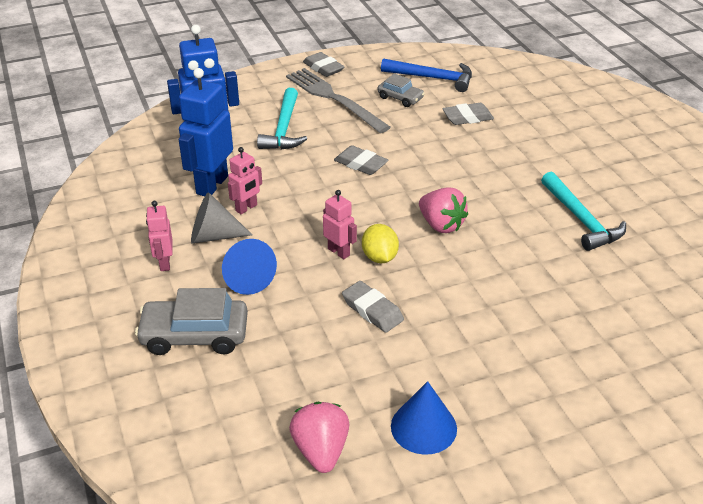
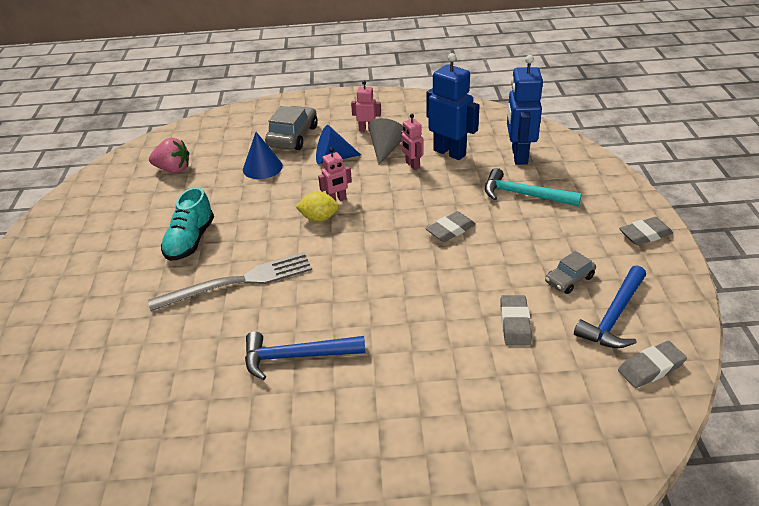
camera: 110 degrees right, 0 degrees up
grey fork [286,68,391,133] -> grey fork moved to [148,252,312,311]
grey eraser [342,281,404,333] -> grey eraser moved to [618,341,687,388]
blue cone [391,381,457,455] -> blue cone moved to [243,132,283,179]
pink strawberry [419,187,468,233] -> none
turquoise hammer [541,172,626,251] -> blue hammer [245,331,366,380]
none -> turquoise shoe [161,187,214,261]

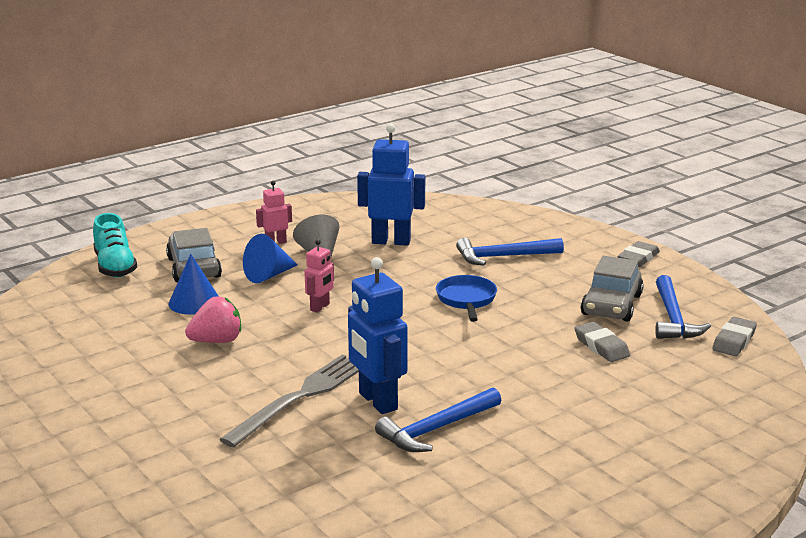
camera: 35 degrees left, 15 degrees down
pink strawberry [149,138,189,173] -> pink strawberry moved to [185,296,241,343]
turquoise shoe [161,187,214,261] -> turquoise shoe moved to [93,213,137,277]
yellow lemon [296,192,339,222] -> none
pink robot [401,114,424,170] -> none
grey eraser [425,211,476,242] -> blue pan [436,275,497,322]
turquoise hammer [485,168,582,206] -> blue hammer [456,238,564,266]
blue robot [507,55,543,165] -> blue robot moved to [348,257,408,414]
grey car [545,251,596,294] -> grey car [581,256,644,322], size x1.70

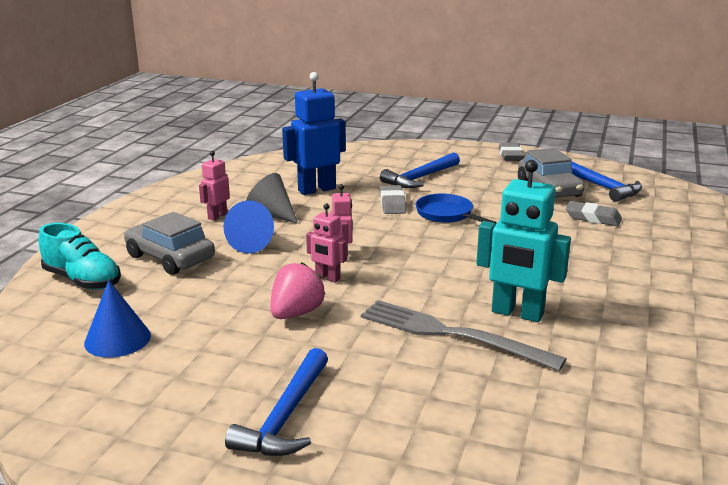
camera: 35 degrees left, 0 degrees up
blue cone [169,254,218,315] -> blue cone moved to [84,280,151,358]
grey fork [219,355,359,447] -> grey fork turned 60 degrees counterclockwise [361,300,567,371]
blue robot [348,257,408,414] -> turquoise robot [476,160,571,322]
blue hammer [375,387,501,452] -> blue hammer moved to [225,348,328,456]
grey eraser [713,317,757,356] -> grey eraser moved to [380,185,407,214]
none -> pink robot [306,204,346,283]

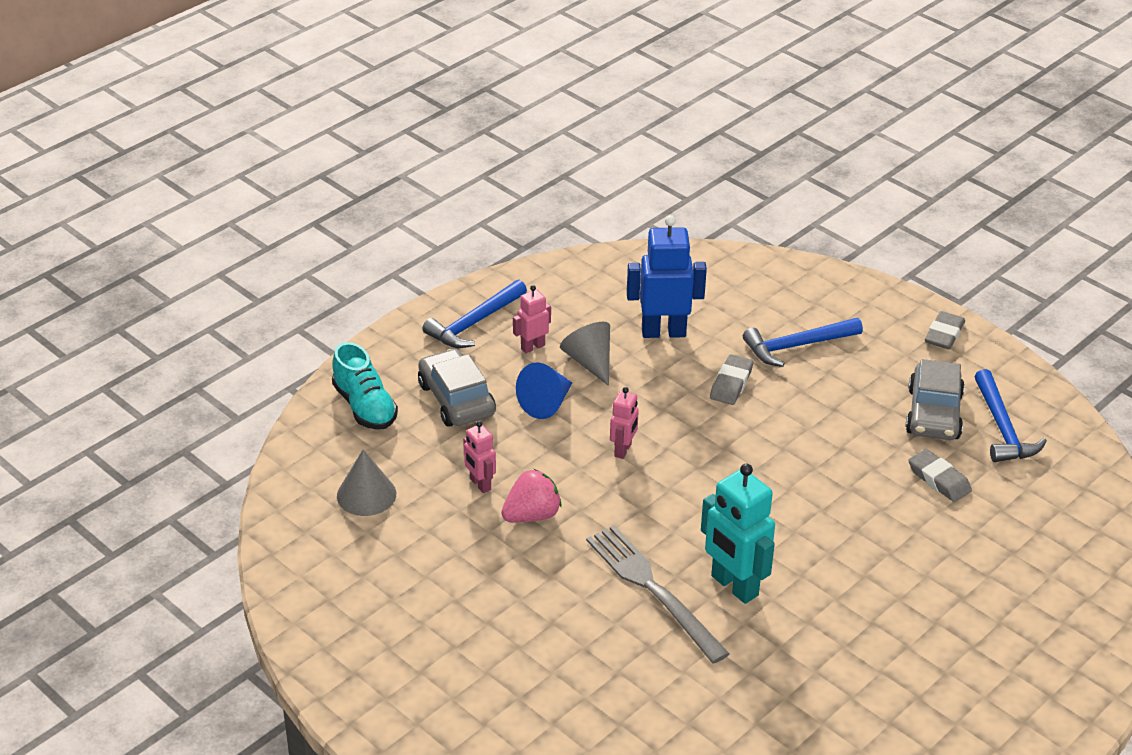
camera: 25 degrees right, 15 degrees up
blue cone [84,280,151,358] -> grey cone [337,449,396,516]
blue hammer [225,348,328,456] -> blue hammer moved to [422,280,527,348]
pink robot [306,204,346,283] -> pink robot moved to [463,421,496,493]
blue pan [415,194,497,224] -> none

